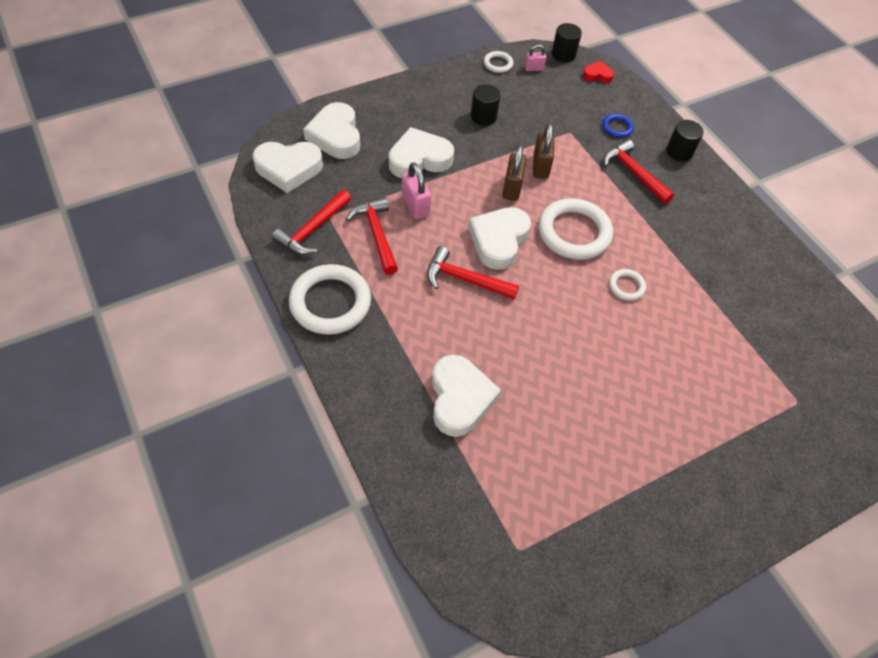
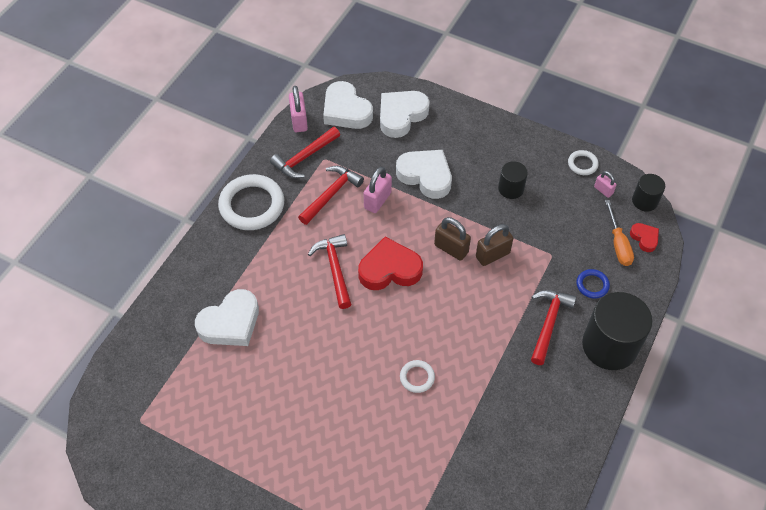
camera: 60 degrees right, 0 degrees up
red hammer [272,190,352,255] -> red hammer turned 45 degrees counterclockwise [270,127,340,178]
white heart [468,207,531,270] -> red heart [358,237,423,290]
brown padlock [502,144,527,201] -> brown padlock turned 60 degrees clockwise [434,217,471,261]
white ring [539,198,613,260] -> none
black cylinder [666,120,704,161] -> black cylinder [582,292,653,370], size x1.93
none -> pink padlock [289,86,308,132]
none -> orange screwdriver [605,200,634,266]

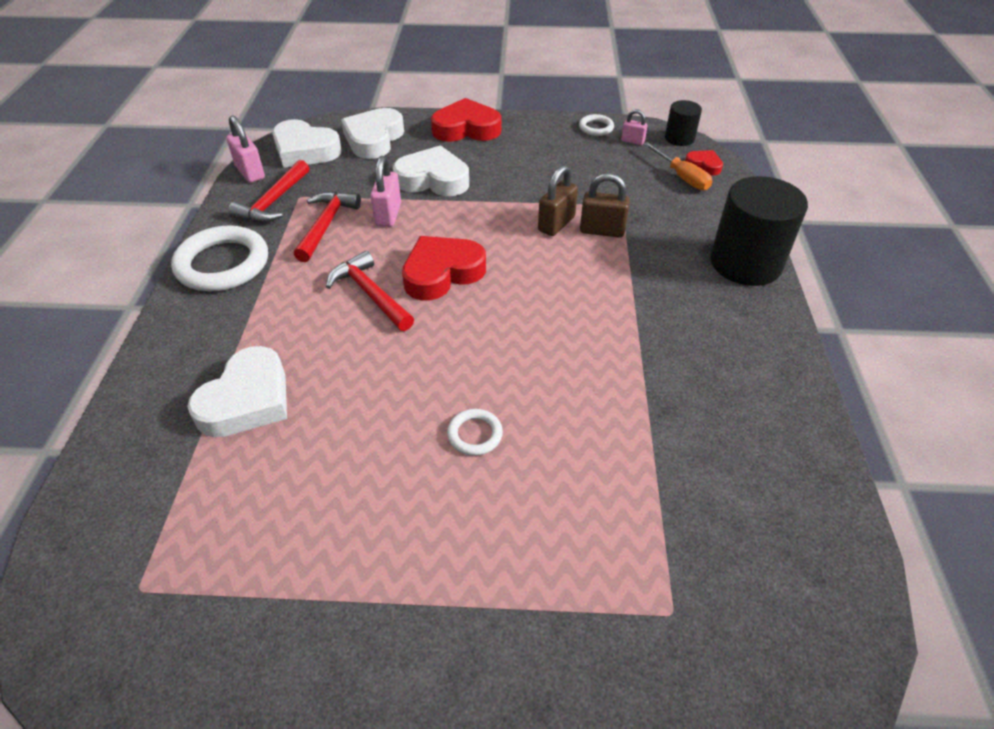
camera: 25 degrees left, 10 degrees down
white ring [400,360,435,393] -> white ring moved to [447,409,503,456]
brown padlock [434,217,471,261] -> brown padlock moved to [580,173,630,238]
black cylinder [498,161,528,199] -> none
red hammer [531,290,576,365] -> none
blue ring [576,269,610,299] -> none
none -> red heart [431,98,502,142]

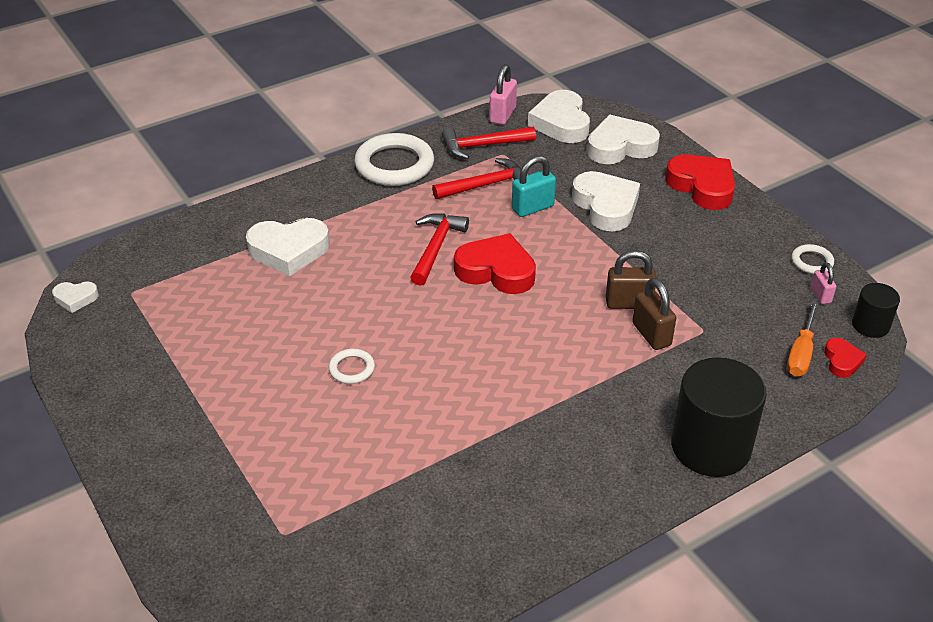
camera: 55 degrees right, 5 degrees down
pink padlock [370,156,401,227] -> turquoise padlock [512,156,556,217]
none -> white heart [52,282,99,313]

